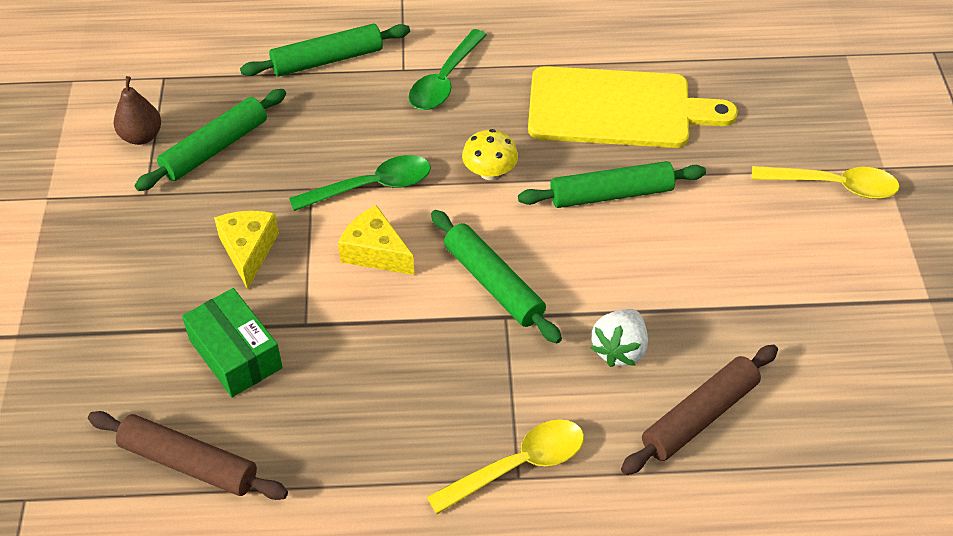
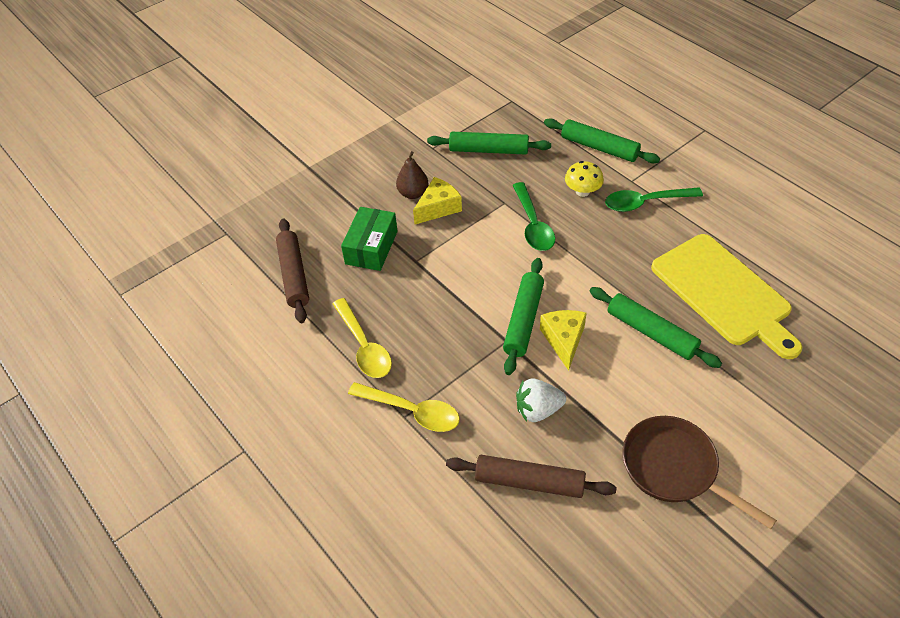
camera: 55 degrees right, 0 degrees up
brown pear [114,76,161,145] -> brown pear moved to [396,151,428,199]
green spoon [289,155,431,211] -> green spoon turned 45 degrees clockwise [512,182,555,251]
yellow cheese [338,205,415,275] -> yellow cheese moved to [540,310,587,371]
yellow mushroom [462,129,518,180] -> yellow mushroom moved to [565,161,604,197]
yellow spoon [751,166,900,199] -> yellow spoon moved to [333,298,392,378]
none -> brown pan [623,416,777,529]

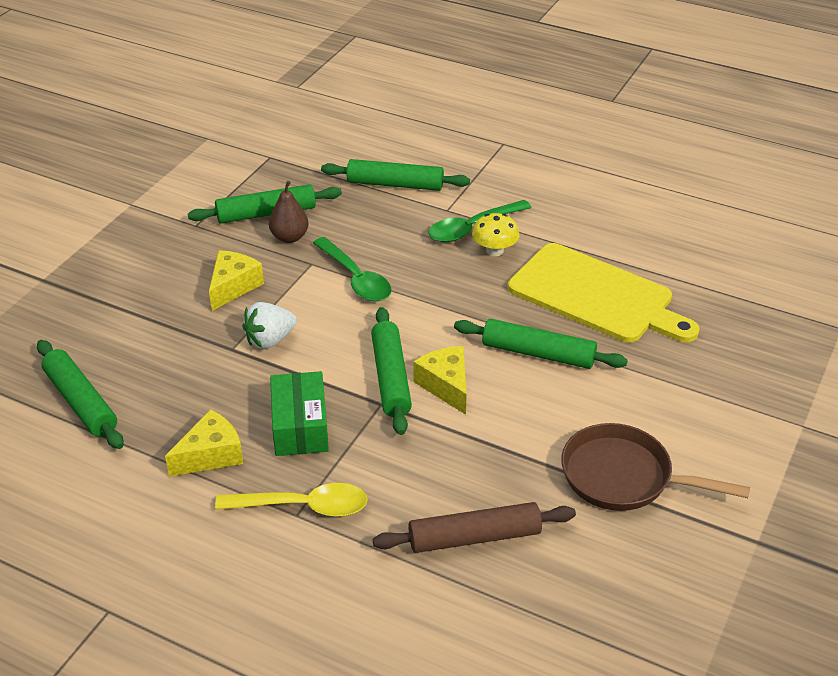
camera: 25 degrees left, 10 degrees down
brown rolling pin [276,218,309,323] -> green rolling pin [37,340,124,449]
yellow spoon [333,298,392,378] -> yellow cheese [165,409,243,477]
green box [341,207,398,271] -> green box moved to [270,371,329,456]
brown pear [396,151,428,199] -> brown pear moved to [269,181,309,243]
white strawberry [516,378,566,422] -> white strawberry moved to [242,302,297,349]
yellow mushroom [565,161,604,197] -> yellow mushroom moved to [472,213,520,256]

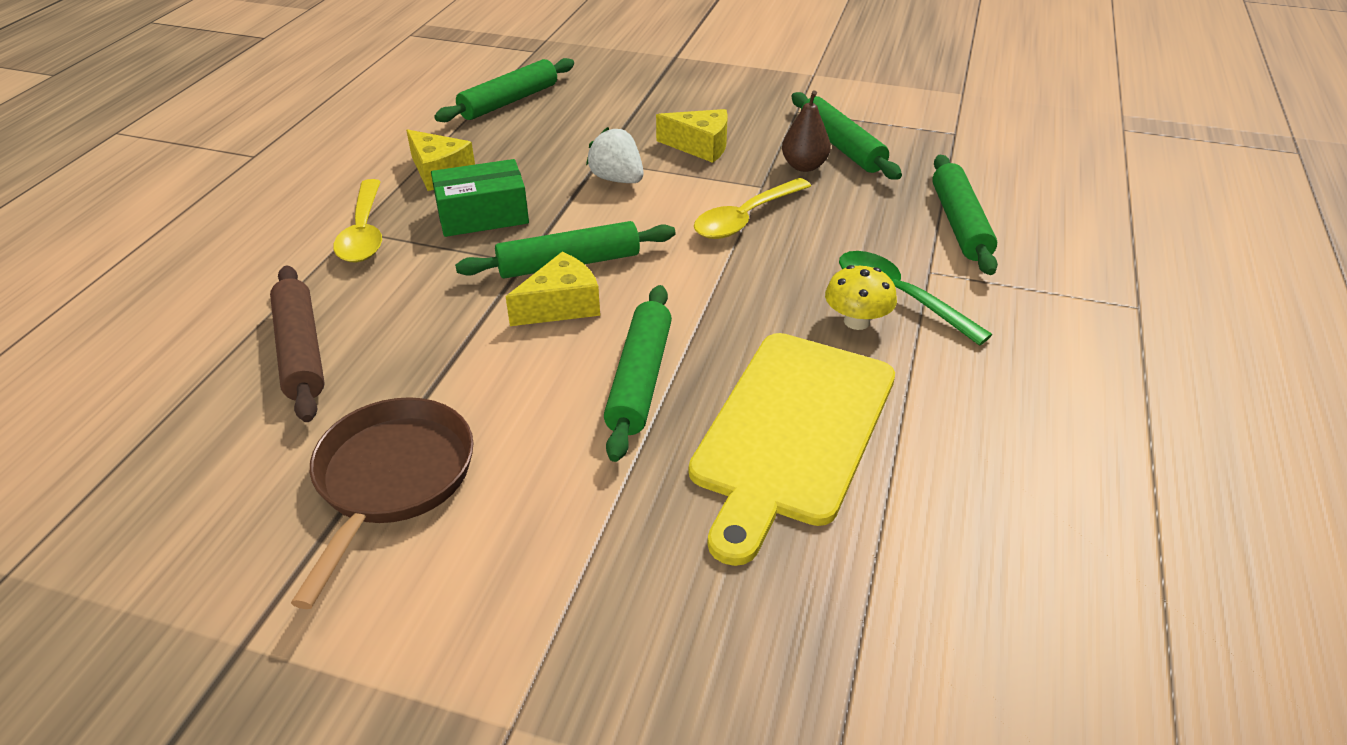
camera: 80 degrees right, 0 degrees up
green spoon [313,237,391,302] -> yellow spoon [694,178,811,239]

